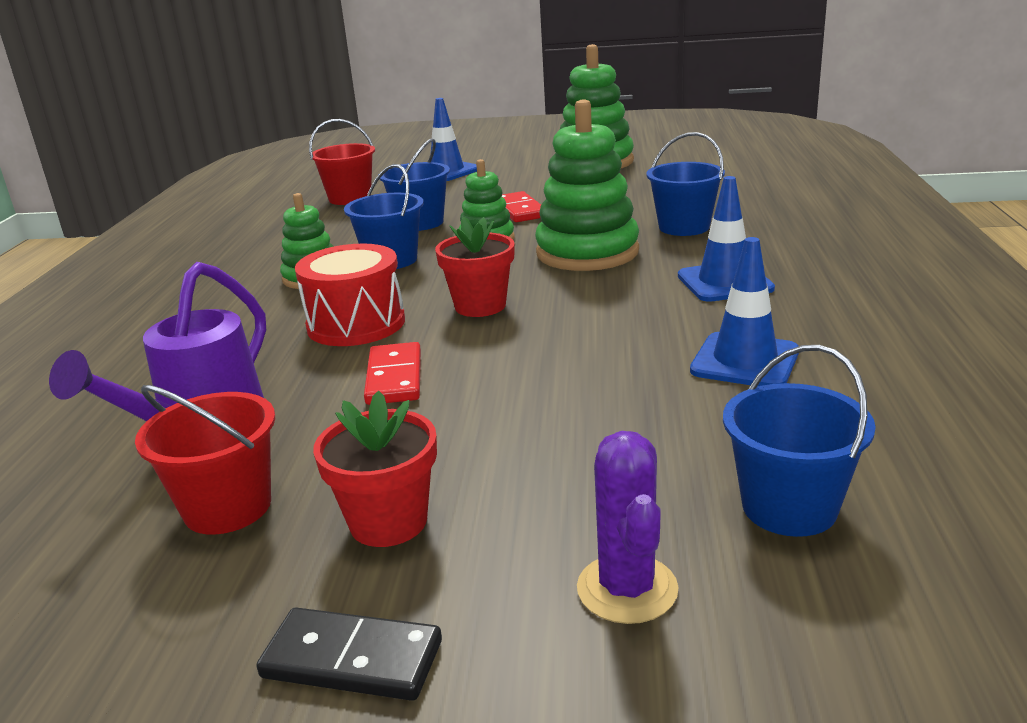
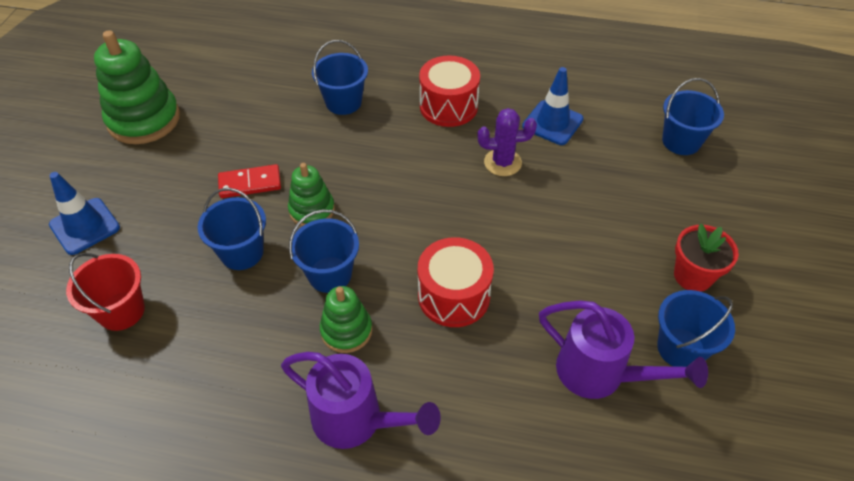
camera: 85 degrees left, 25 degrees up
red bucket [135,385,276,535] -> blue bucket [657,290,735,367]
black domino [256,607,442,701] -> none
red domino [364,342,421,405] -> none
red flower pot [435,216,515,317] -> none
green stacking toy [535,99,639,271] -> none
purple cactus [577,431,679,624] -> purple cactus moved to [477,108,537,176]
blue traffic cone [678,176,775,302] -> red drum [419,55,480,127]
none -> purple watering can [281,352,441,449]

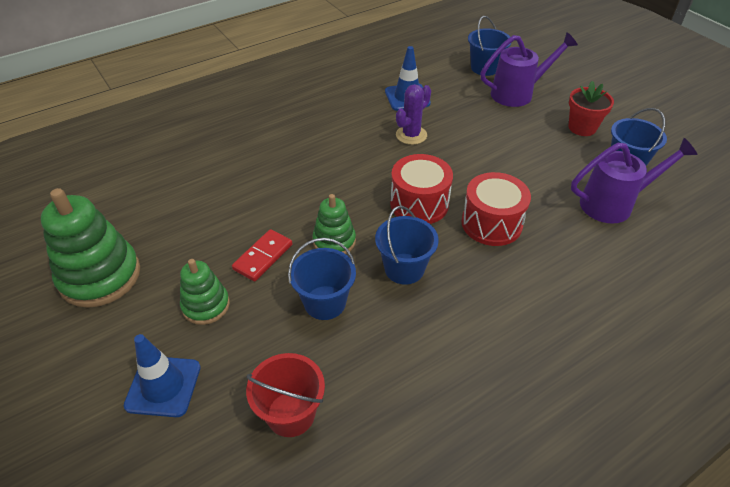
camera: 45 degrees left, 5 degrees down
purple watering can [281,352,441,449] -> purple watering can moved to [480,32,578,107]
blue bucket [312,40,368,115] -> none
green stacking toy [320,286,372,353] -> green stacking toy moved to [180,259,230,325]
red drum [419,55,480,127] -> red drum moved to [390,154,453,224]

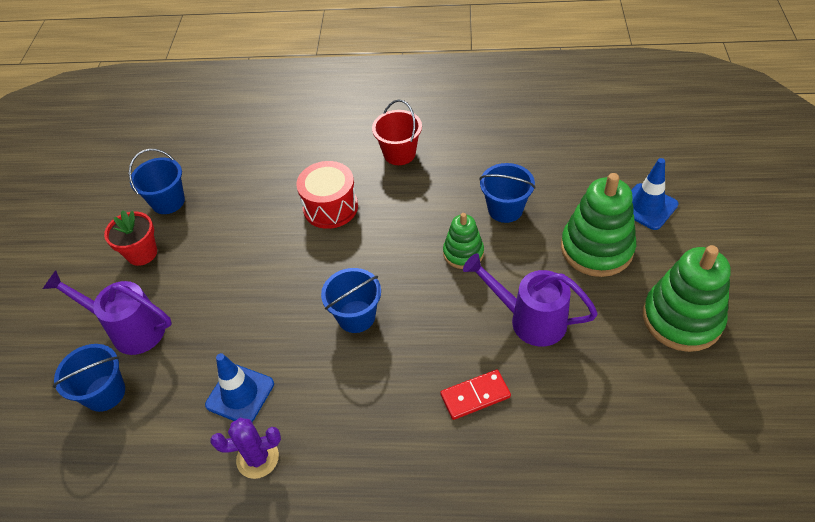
camera: 140 degrees left, 5 degrees up
green stacking toy [180,259,230,325] -> green stacking toy [561,173,636,277], size x1.74
red domino [232,229,292,282] -> red domino moved to [440,370,511,420]
red bucket [246,353,325,437] -> red bucket moved to [372,100,422,165]
blue bucket [375,206,439,285] -> blue bucket moved to [321,268,381,333]
red drum [390,154,453,224] -> none
purple cactus [396,84,431,145] -> purple cactus moved to [210,418,281,479]
purple watering can [571,138,698,224] -> purple watering can moved to [463,253,598,346]

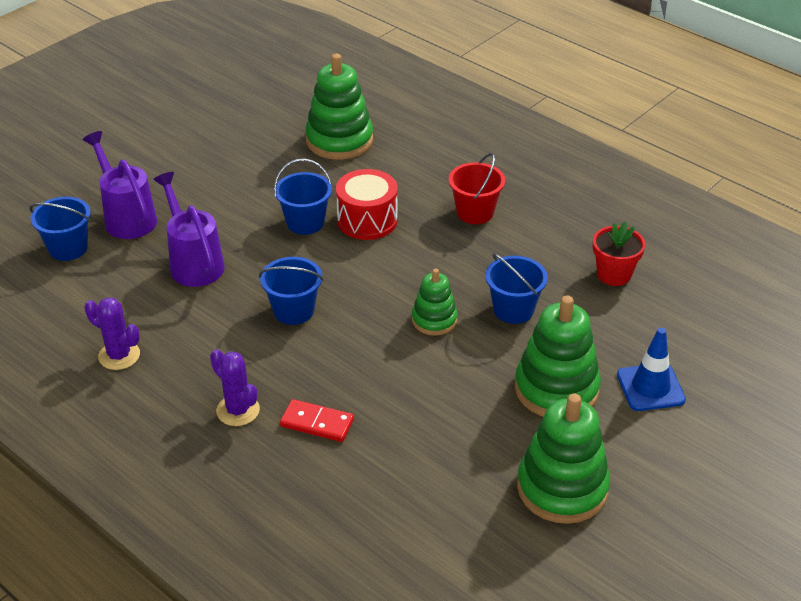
camera: 35 degrees right, 10 degrees down
red flower pot [104,210,157,266] -> red flower pot moved to [593,221,645,286]
blue bucket [129,149,185,214] -> blue bucket moved to [274,159,332,235]
blue traffic cone [205,353,274,422] -> none
purple watering can [463,253,598,346] -> purple watering can moved to [153,172,225,287]
none -> purple cactus [210,349,260,426]
none -> green stacking toy [305,54,373,160]

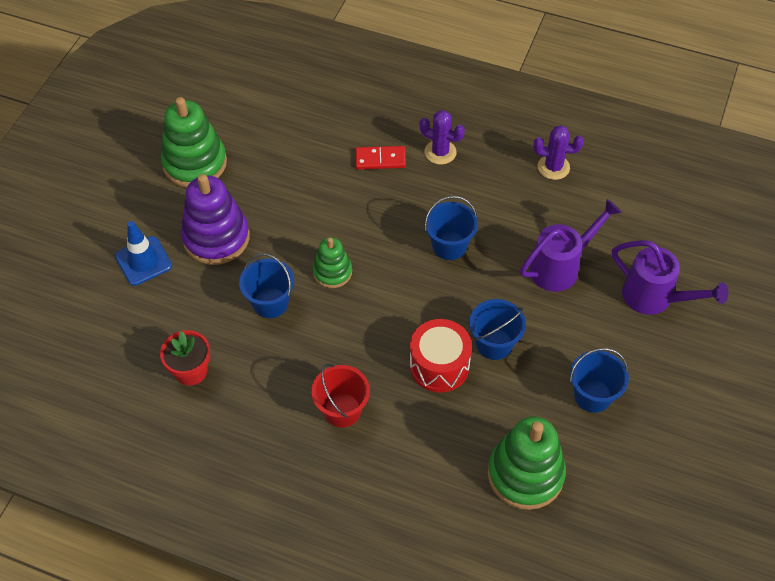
camera: 160 degrees right, 15 degrees up
blue bucket [30,197,91,261] -> blue bucket moved to [570,348,629,413]
purple watering can [153,172,225,287] -> purple watering can turned 75 degrees counterclockwise [520,199,622,292]
green stacking toy [515,295,601,417] -> purple stacking toy [181,174,250,265]

